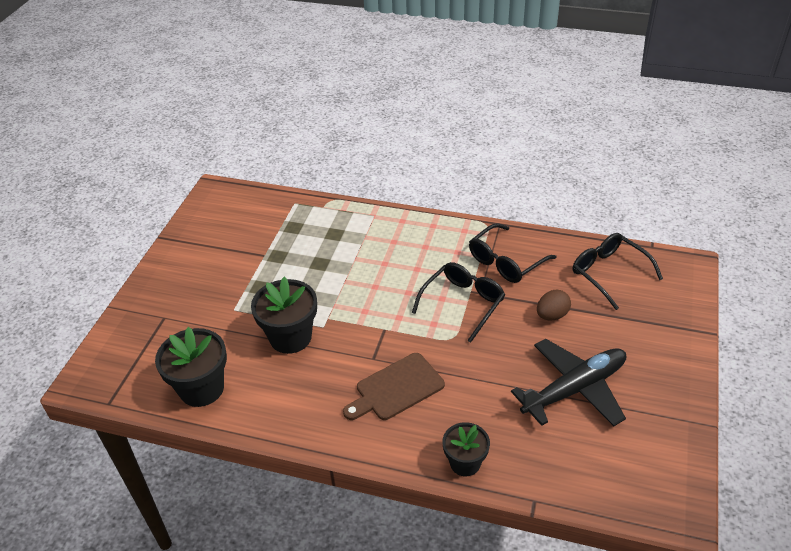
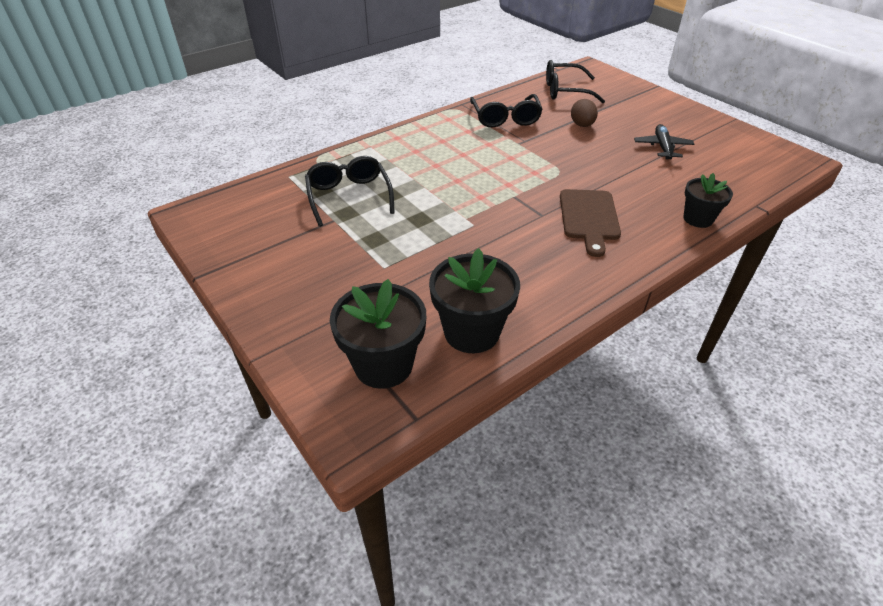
camera: 55 degrees left, 0 degrees up
black flower pot [251,277,317,354] -> black flower pot moved to [330,279,426,389]
black glasses [412,262,505,343] -> black glasses moved to [305,156,395,227]
black plane [511,339,626,426] -> black plane [634,124,695,160], size x0.56

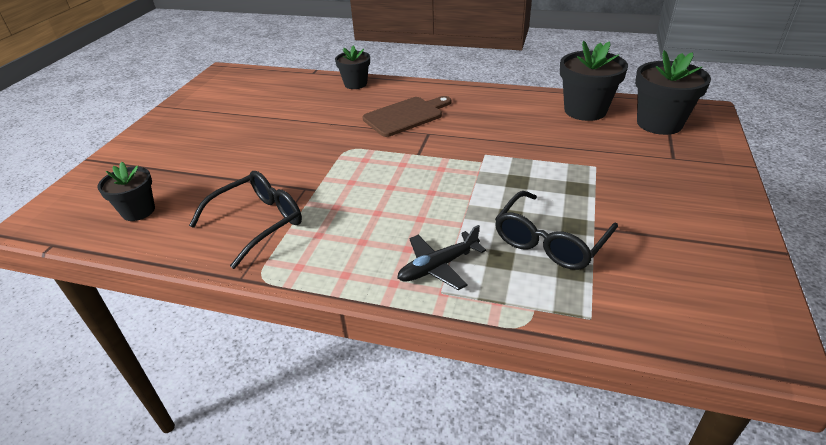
camera: 125 degrees left, 5 degrees down
black glasses [546,60,605,103] -> black flower pot [97,162,155,221]
brown egg [571,99,598,127] -> none
black plane [634,124,695,160] -> black plane moved to [397,225,486,290]

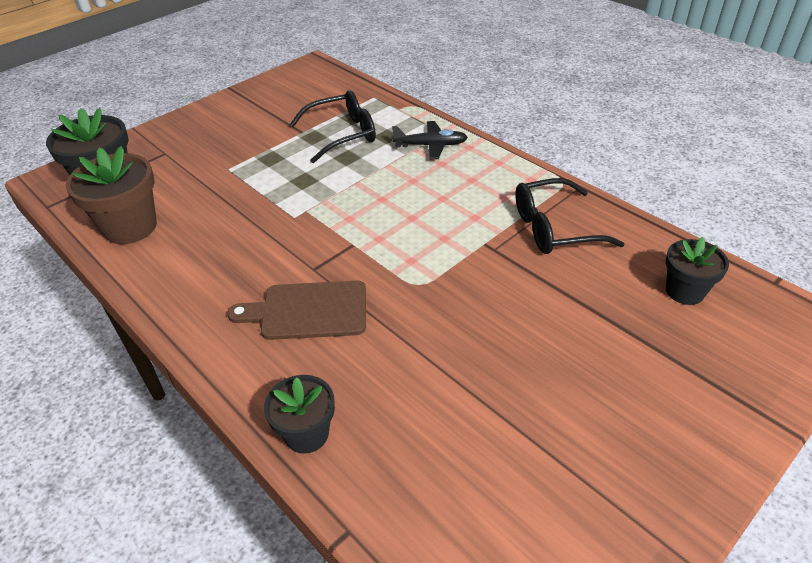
camera: 150 degrees left, 5 degrees up
black flower pot [560,41,628,121] -> brown flower pot [65,146,157,244]

